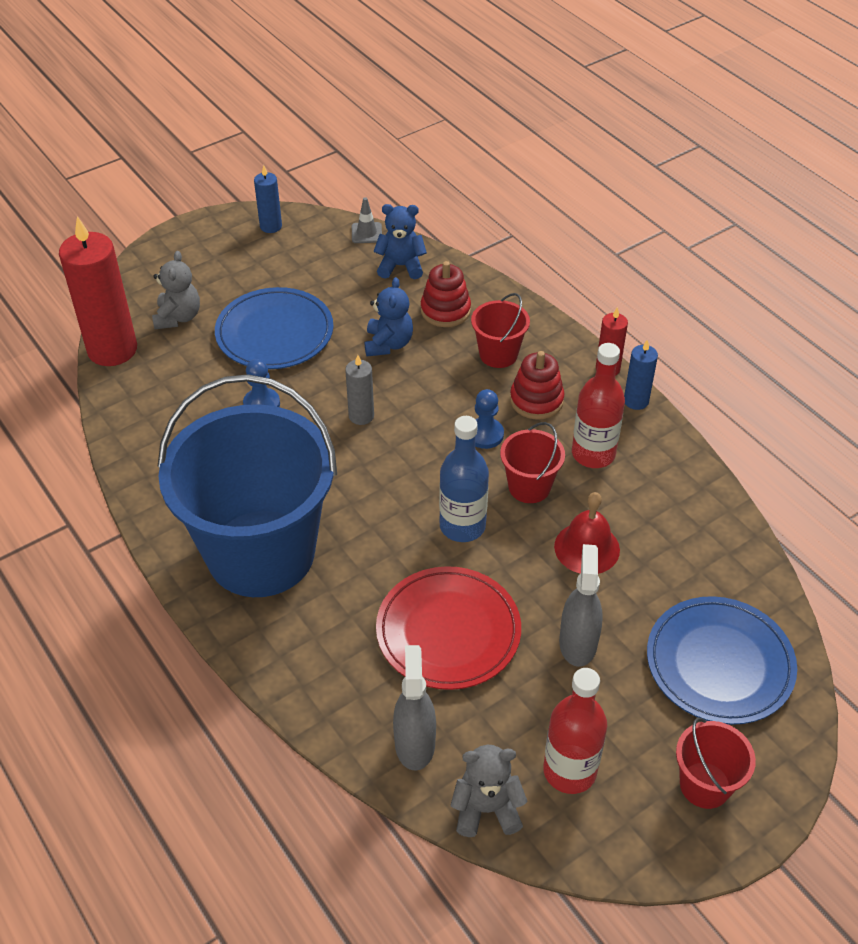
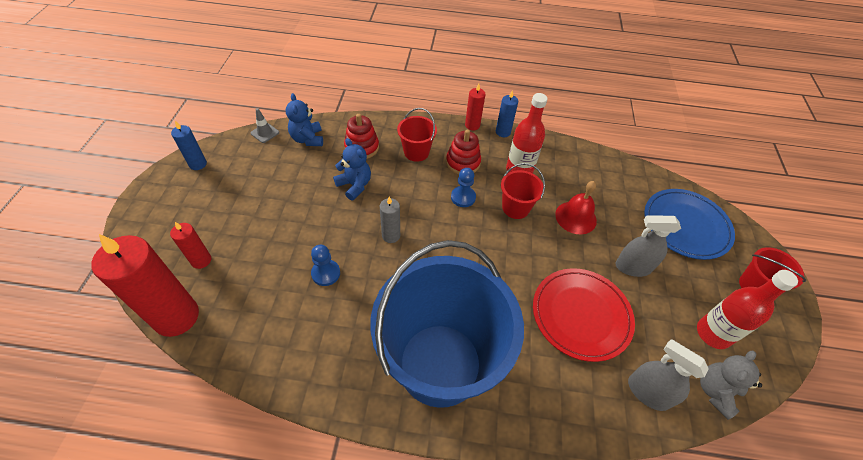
camera: 50 degrees left, 5 degrees up
grey teddy bear [152,251,200,329] -> red candle [170,222,211,269]
blue plate [215,287,333,369] -> none
blue teddy bear [374,204,427,279] -> blue teddy bear turned 60 degrees counterclockwise [286,93,323,146]
blue bottle [439,416,489,542] -> none
grey spray bottle [559,544,603,667] -> grey spray bottle turned 45 degrees counterclockwise [616,215,681,277]

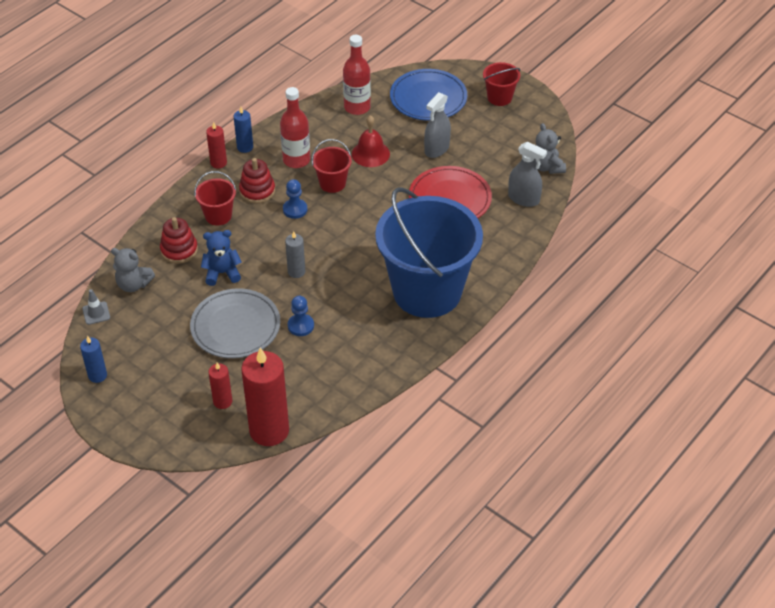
camera: 55 degrees left, 5 degrees down
blue teddy bear [286,93,323,146] -> grey teddy bear [111,248,155,292]
grey spray bottle [628,339,709,411] -> grey spray bottle turned 135 degrees counterclockwise [508,142,547,207]
red bottle [697,270,798,349] -> red bottle moved to [343,35,371,115]
none -> grey plate [190,288,280,358]

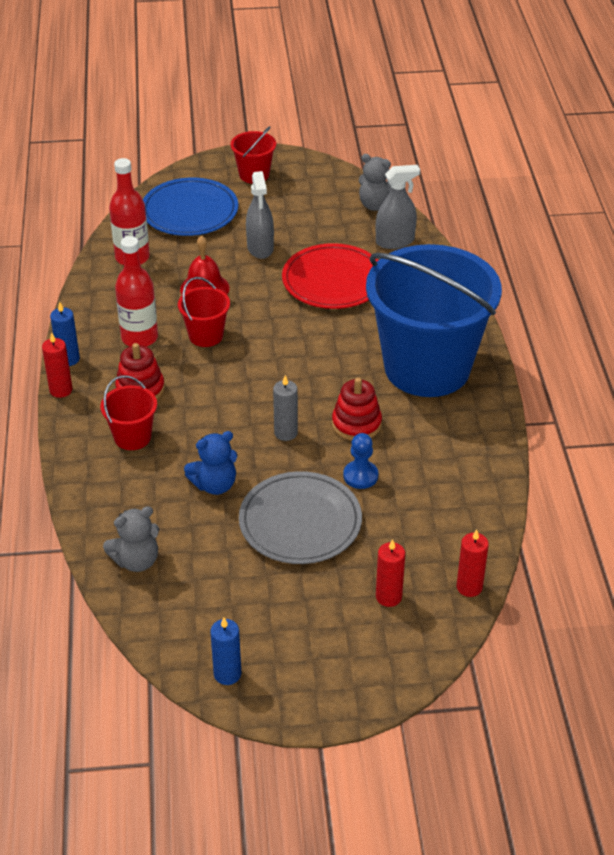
camera: 45 degrees left, 5 degrees down
grey traffic cone [82,289,110,325] -> none
red stacking toy [160,217,198,264] -> red stacking toy moved to [332,377,382,441]
blue teddy bear [201,230,241,286] -> blue teddy bear turned 150 degrees counterclockwise [184,431,238,495]
red candle [241,347,289,446] -> red candle [457,529,489,597], size x0.49
blue pawn [283,179,308,219] -> none

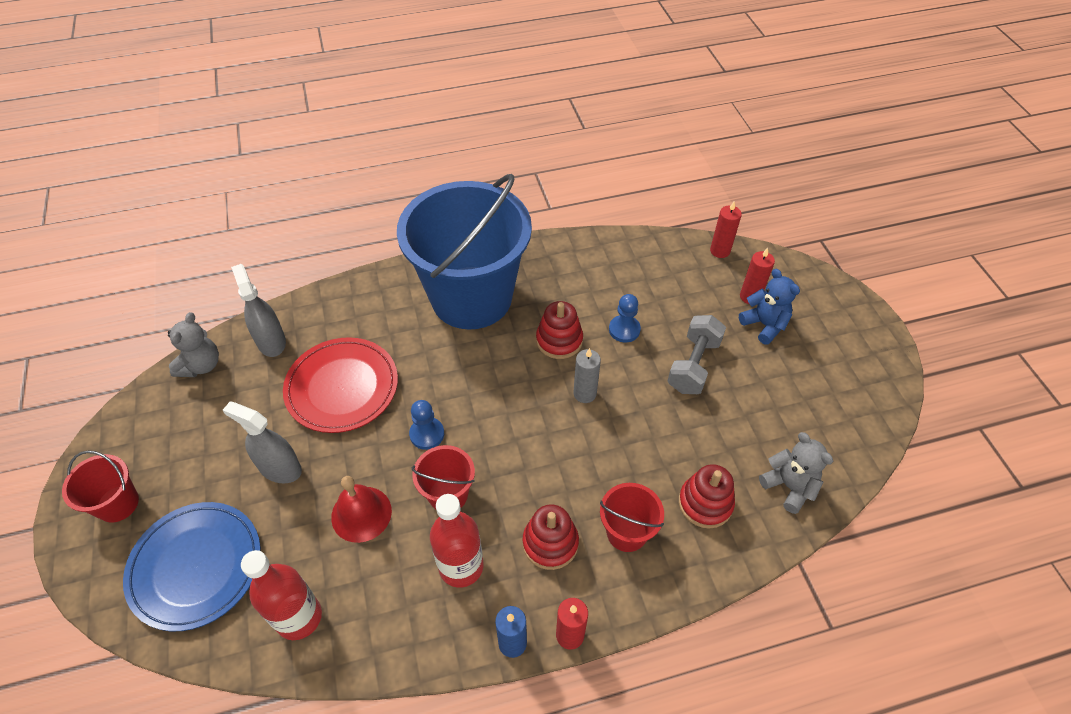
camera: 100 degrees left, 10 degrees up
blue teddy bear [184,431,238,495] -> blue teddy bear moved to [739,269,800,345]
blue candle [210,617,241,685] -> none
grey plate [239,471,362,564] -> grey dumbbell [668,315,726,394]
grey spray bottle [246,171,274,259] -> grey spray bottle turned 135 degrees counterclockwise [223,402,302,483]
none -> blue pawn [409,400,444,450]
none -> red stacking toy [679,464,735,528]

